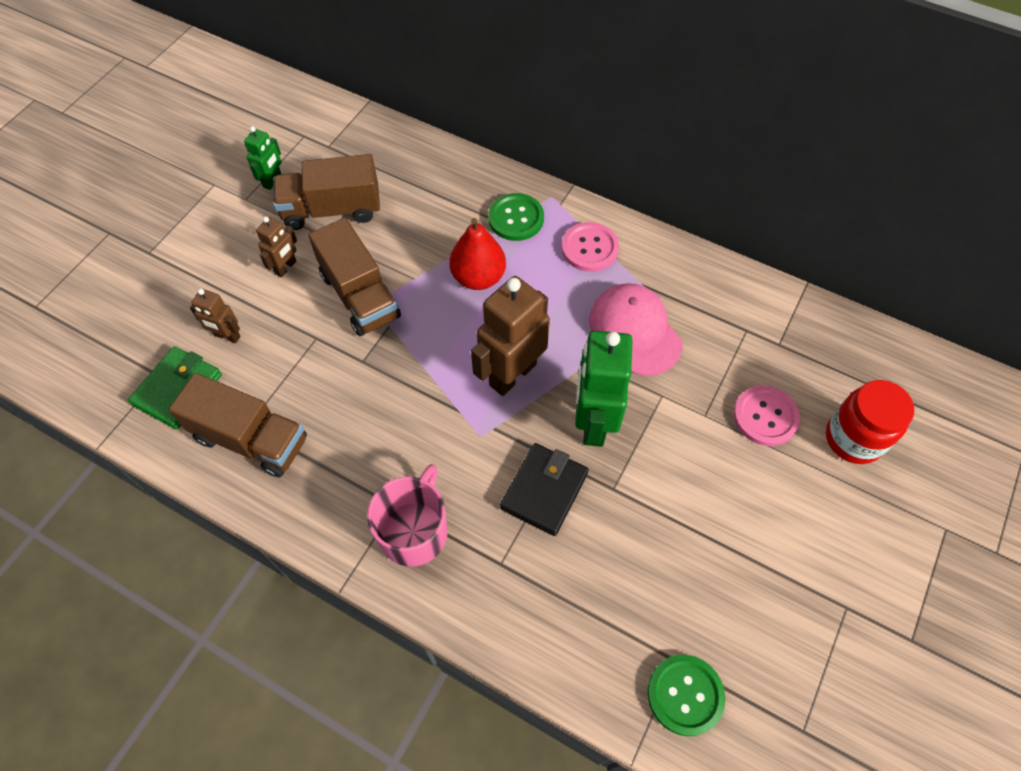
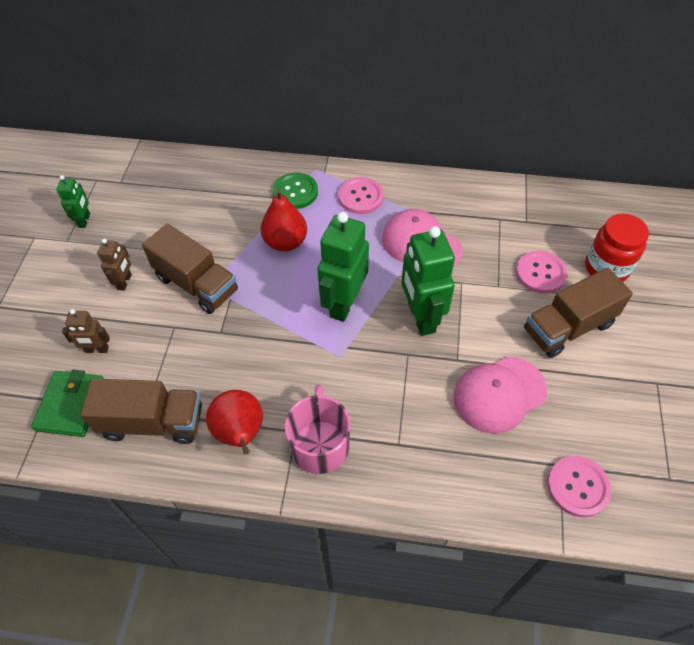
camera: 20 degrees left, 5 degrees down
brown truck [273,154,380,230] -> brown truck moved to [524,268,633,358]
brown robot [471,276,550,396] -> green robot [317,212,369,322]
black wallet [500,443,589,536] -> none
green button [647,655,725,736] -> pink button [547,456,611,517]
none -> red pear [206,390,263,454]
none -> pink cap [454,356,547,434]

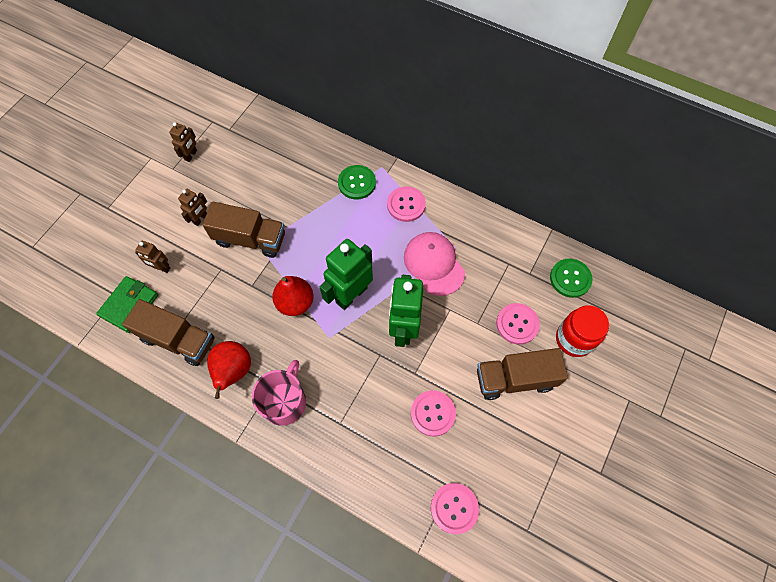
camera: 20 degrees right, 10 degrees up
green robot [57,175,90,228] -> brown robot [169,122,197,162]
brown truck [142,224,238,314] -> brown truck turned 45 degrees counterclockwise [203,202,285,258]
red pear [260,189,307,252] -> red pear moved to [272,276,313,316]
pink cap [454,356,547,434] -> pink button [411,390,456,436]
none -> green button [550,259,593,298]

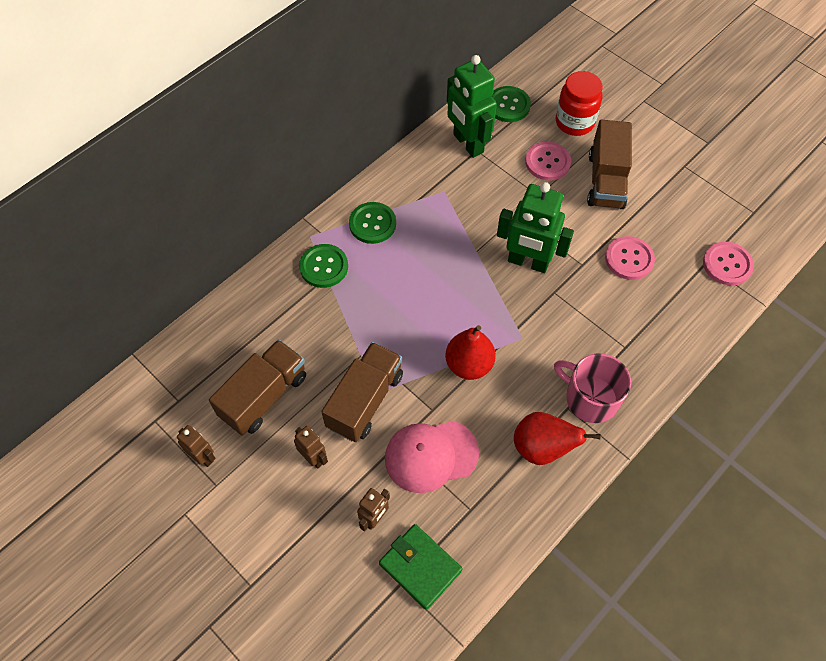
camera: 75 degrees left, 5 degrees down
brown truck [122,299,215,366] -> brown truck moved to [209,339,306,435]
green robot [320,239,373,310] -> green robot moved to [447,55,497,158]
pink button [387,186,426,222] -> green button [349,202,396,244]
pink cap [404,232,465,296] -> pink cap moved to [385,421,479,493]

